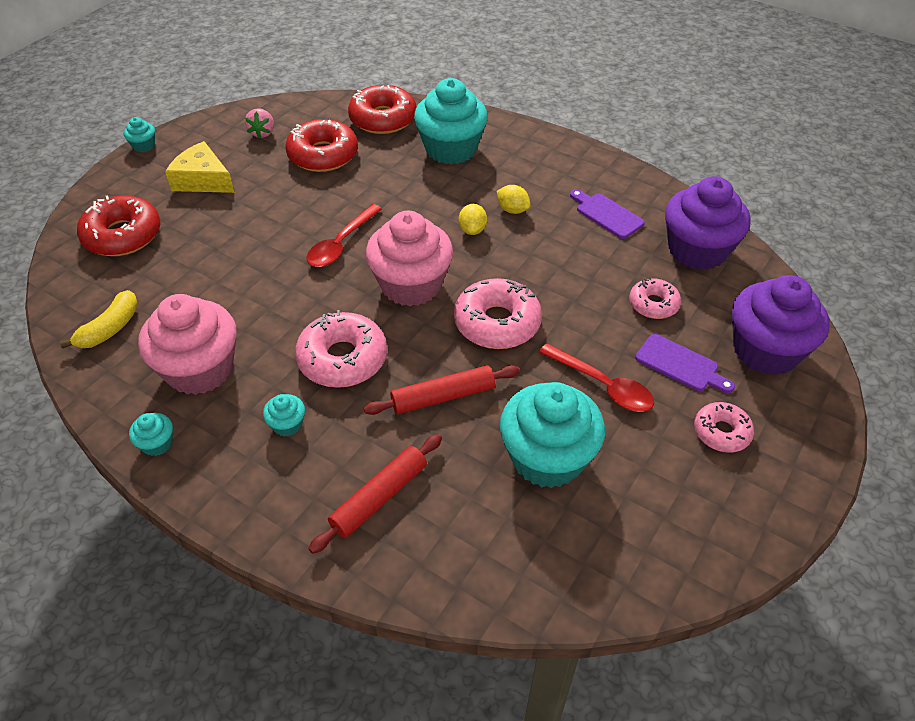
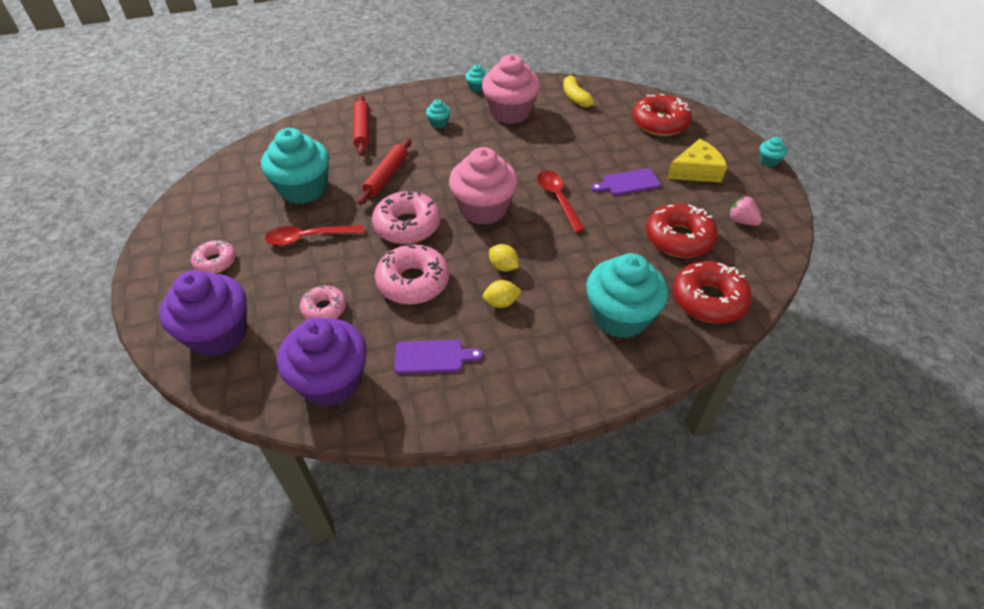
camera: 130 degrees right, 0 degrees up
pink donut [295,310,387,388] -> pink donut moved to [375,243,449,305]
purple cutting board [635,334,735,393] -> purple cutting board moved to [591,168,660,195]

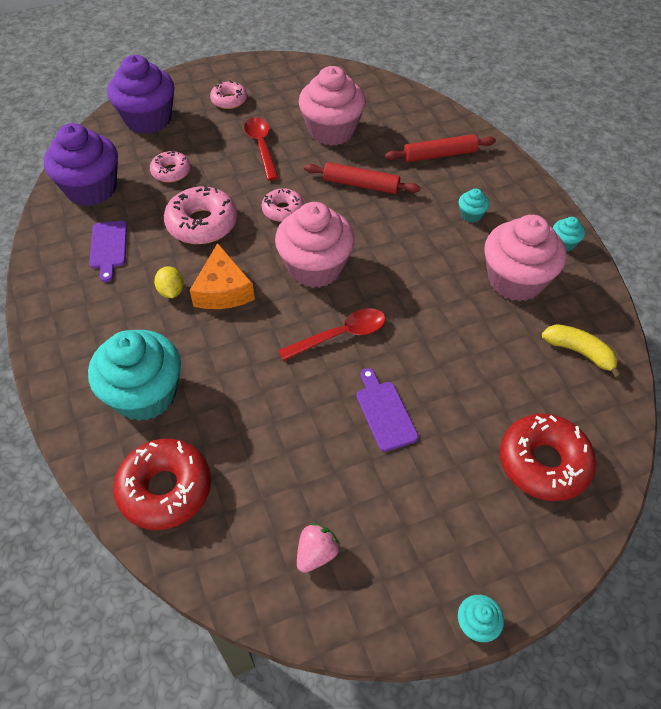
camera: 85 degrees right, 5 degrees up
turquoise cupcake [261,128,329,204] -> pink cupcake [299,66,366,146]
pink donut [372,190,441,244] -> pink donut [262,188,304,222], size x0.59
yellow lemon [489,244,519,272] -> orange cheese [189,243,255,309]
yellow banana [563,73,594,107] -> yellow banana turned 60 degrees clockwise [542,324,622,379]
red donut [646,203,718,258] -> none
yellow cheese [667,139,727,183] -> none

